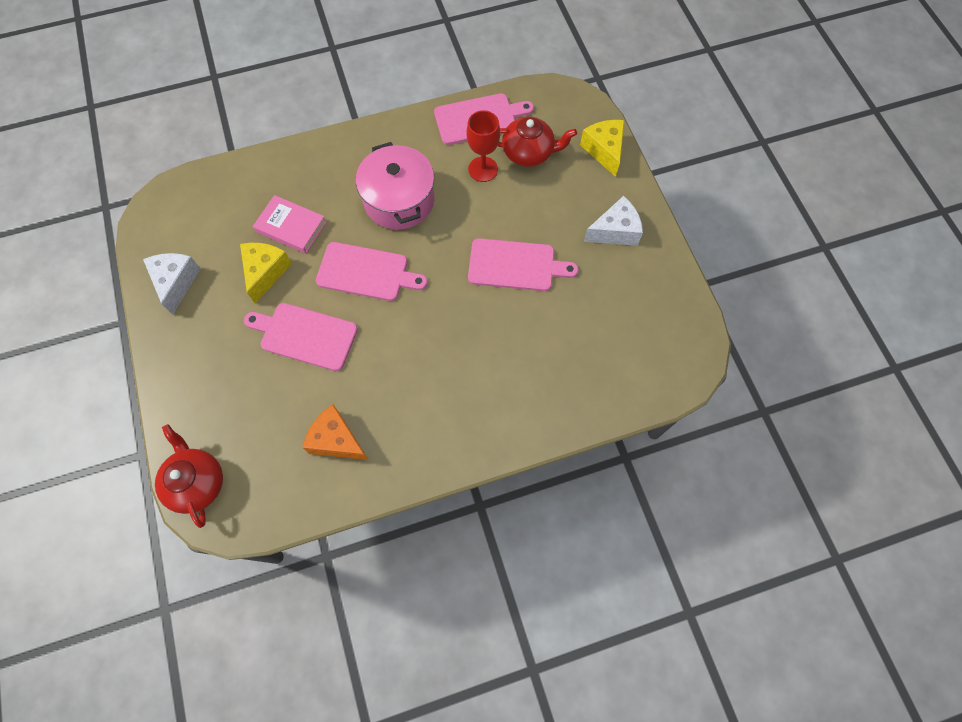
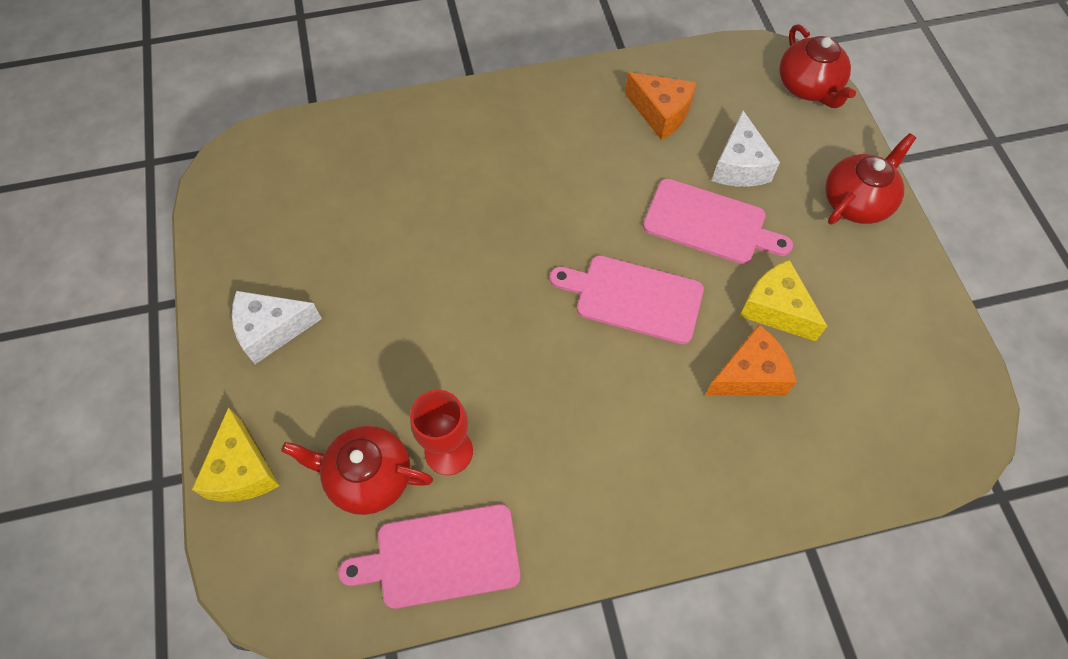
camera: 175 degrees left, 5 degrees down
white cheese [143,253,201,315] -> white cheese moved to [712,111,780,187]
yellow cheese [240,243,292,303] -> yellow cheese turned 120 degrees clockwise [739,260,827,341]
pink book [253,195,326,254] -> orange cheese [705,325,797,396]
pink pot [356,142,435,230] -> none
pink cutting board [468,238,579,291] -> none
none -> red teapot [825,133,916,224]

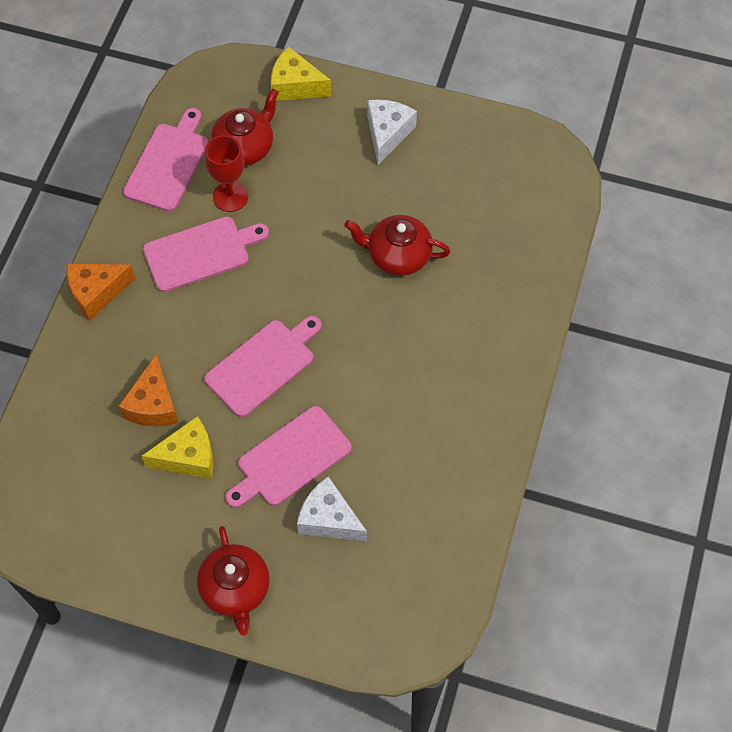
camera: 120 degrees right, 0 degrees up
orange cheese [625,72,697,140] -> orange cheese moved to [67,264,136,321]
red teapot [779,24,856,108] -> red teapot moved to [344,215,451,276]
none -> pink cutting board [143,216,269,292]

